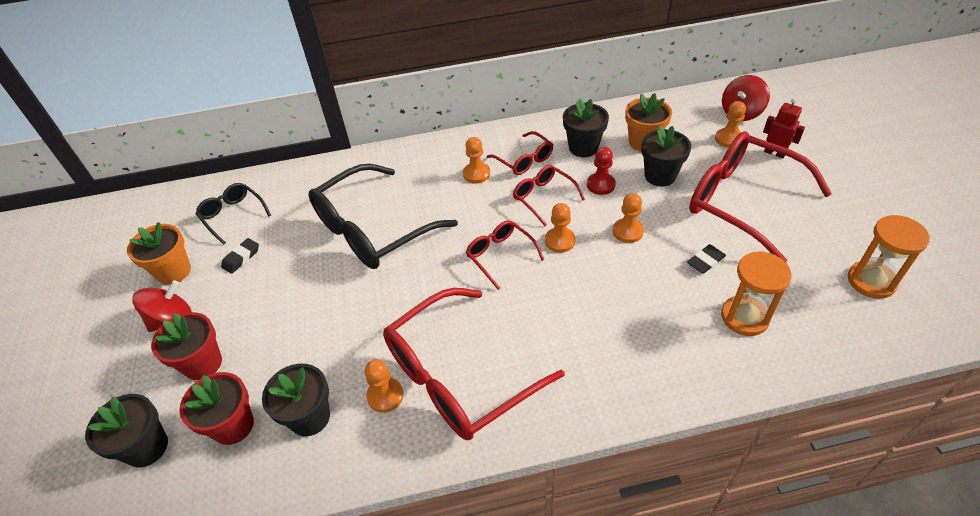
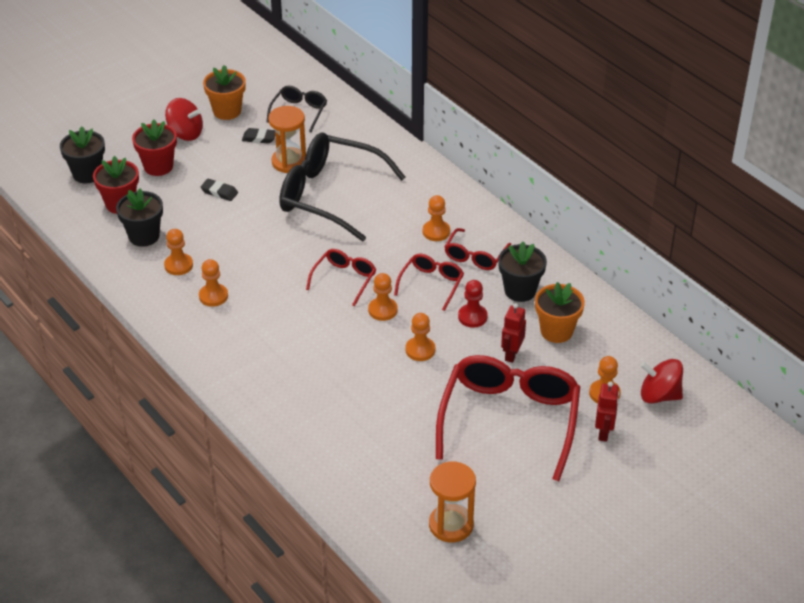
camera: 60 degrees right, 5 degrees down
red glasses [383,288,564,440] -> orange pawn [199,259,228,307]
black flower pot [641,126,691,187] -> red robot [501,303,526,363]
black eraser [687,244,726,274] -> black eraser moved to [201,179,238,201]
orange hourglass [721,251,791,336] -> orange hourglass moved to [268,106,306,173]

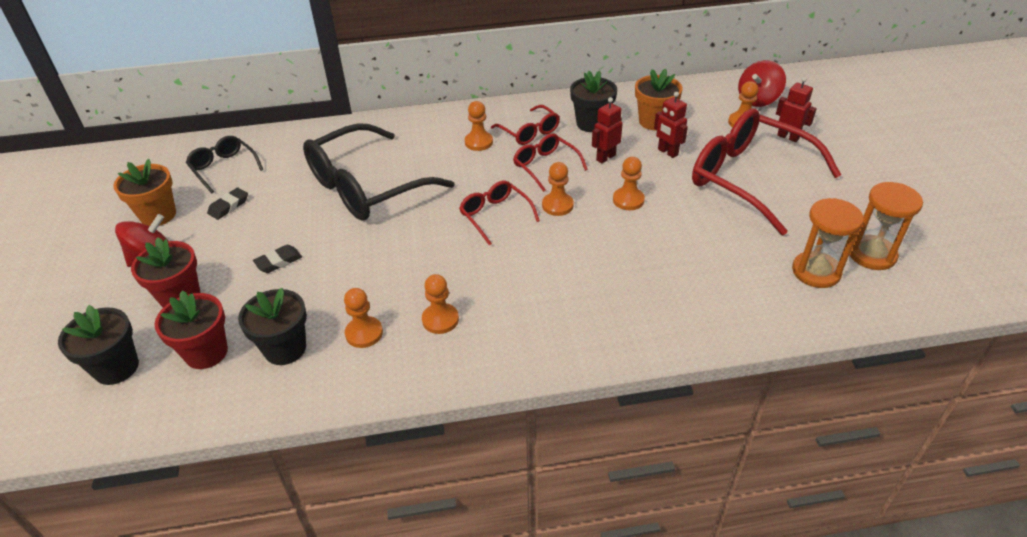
camera: 60 degrees left, 0 degrees up
orange hourglass [268,106,306,173] -> orange hourglass moved to [792,198,864,288]
red pawn [458,280,488,328] -> red robot [592,97,623,163]

